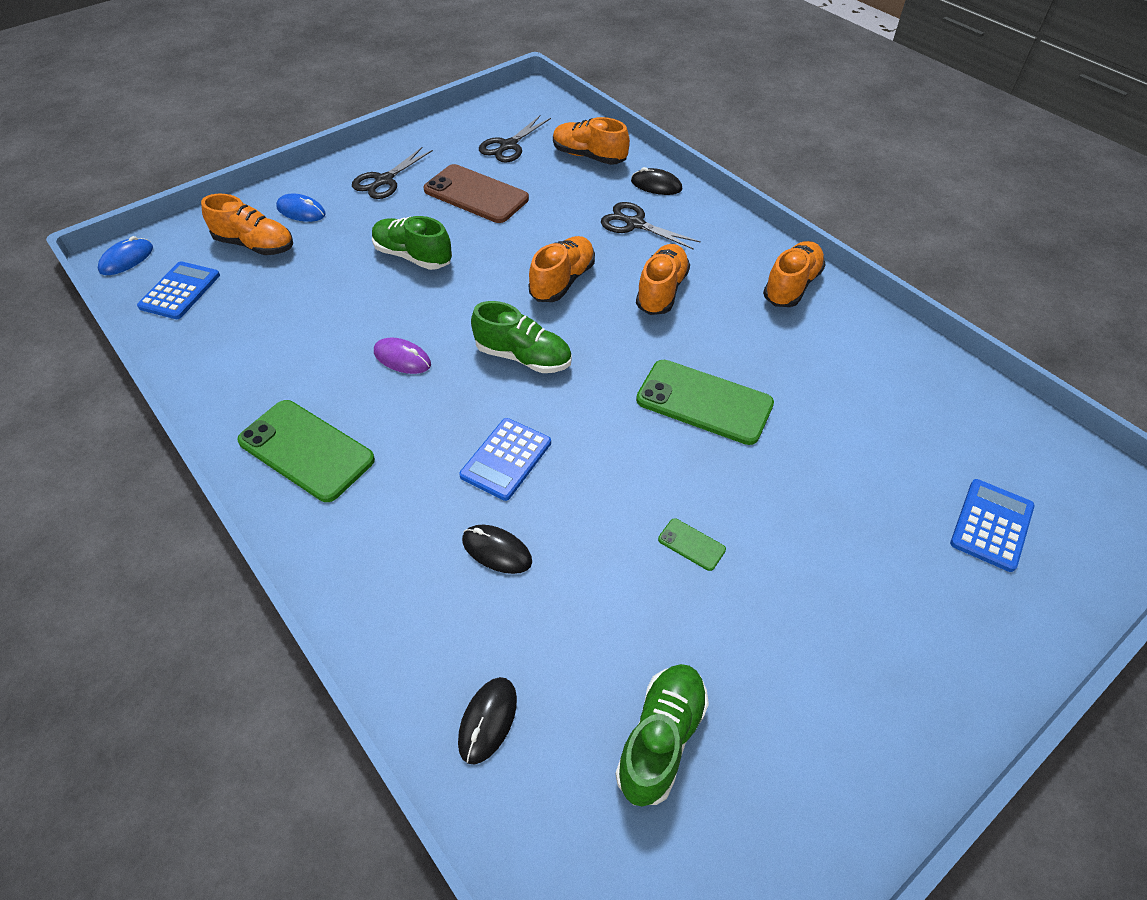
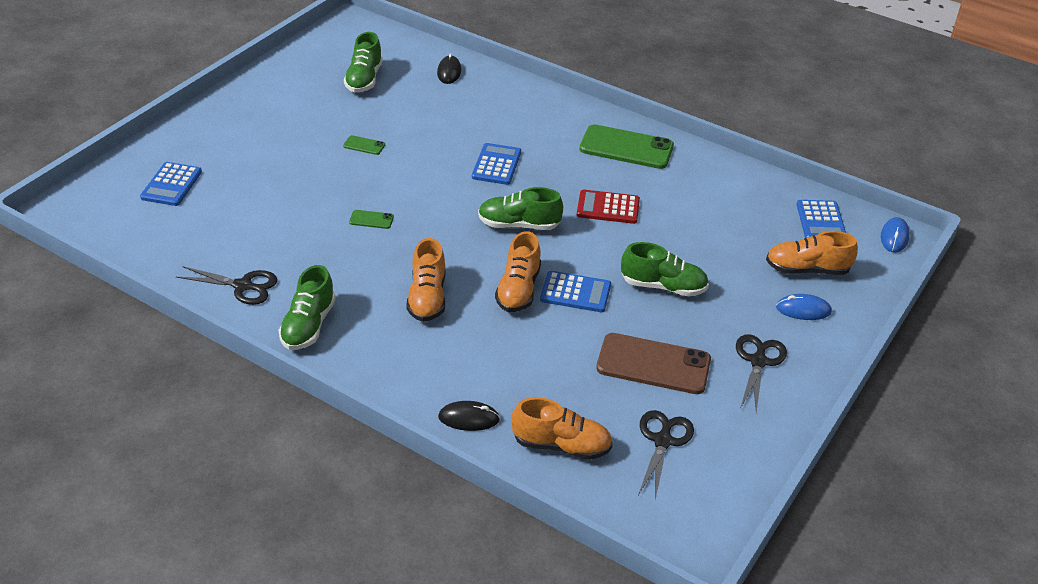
camera: 160 degrees right, 10 degrees down
purple mouse [374,337,431,374] -> red calculator [577,190,640,224]
black mouse [462,525,532,574] -> none
black scissors [601,202,701,250] -> black scissors moved to [176,266,277,305]
green phone [636,360,774,445] -> green phone [349,210,394,229], size x0.43
orange shoe [763,241,826,307] -> green shoe [279,265,336,350]
none -> blue calculator [540,271,611,312]

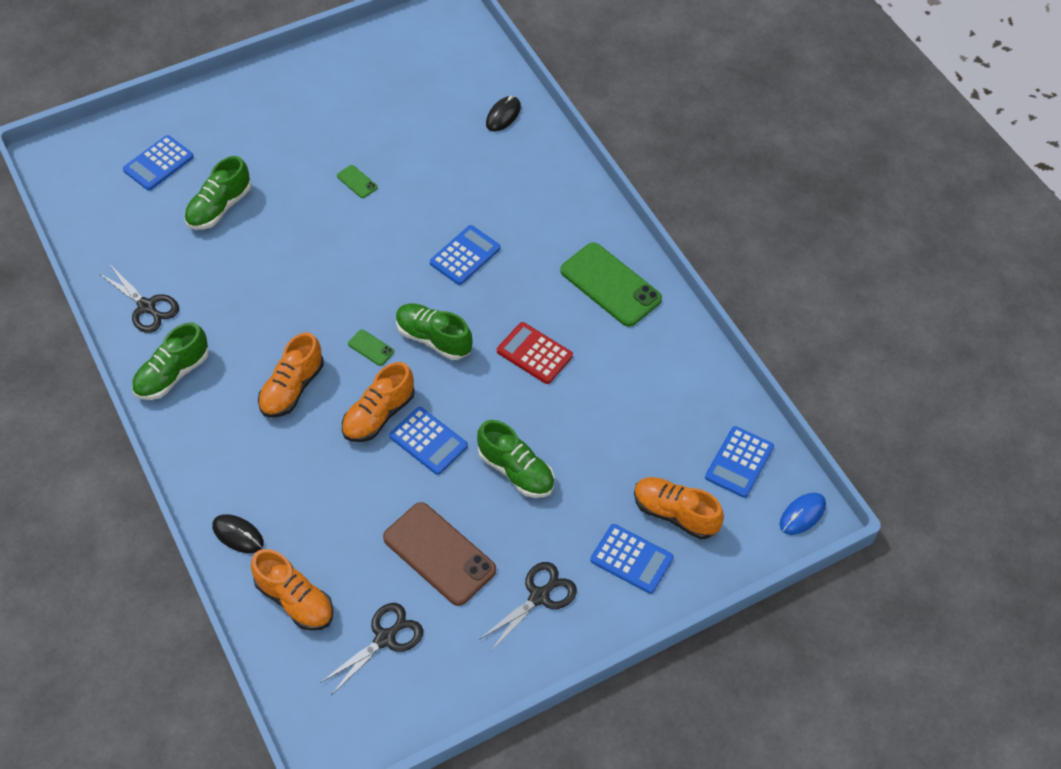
camera: 30 degrees right, 15 degrees up
green shoe [344,32,383,92] -> green shoe moved to [184,156,251,229]
green phone [349,210,394,229] -> green phone moved to [348,330,394,366]
blue mouse [776,294,832,320] -> blue calculator [590,524,674,594]

